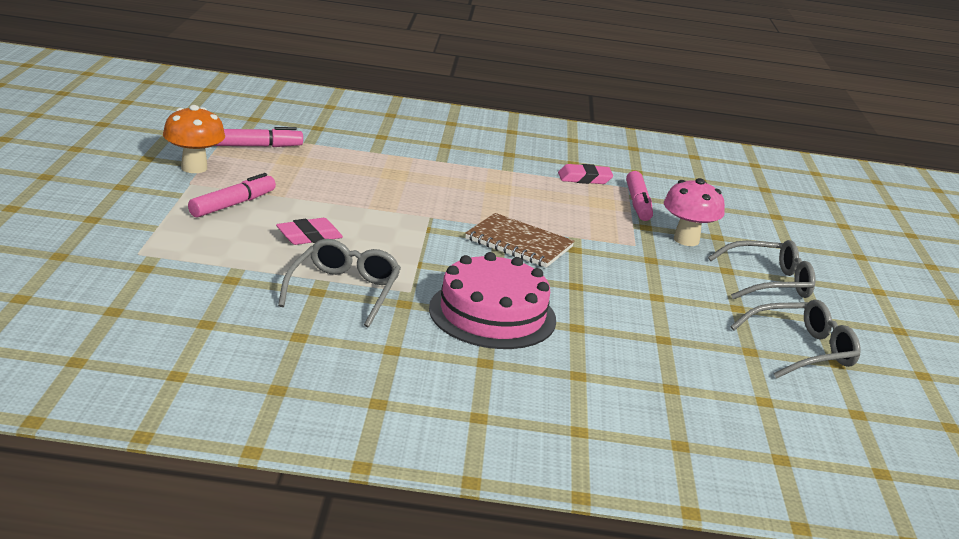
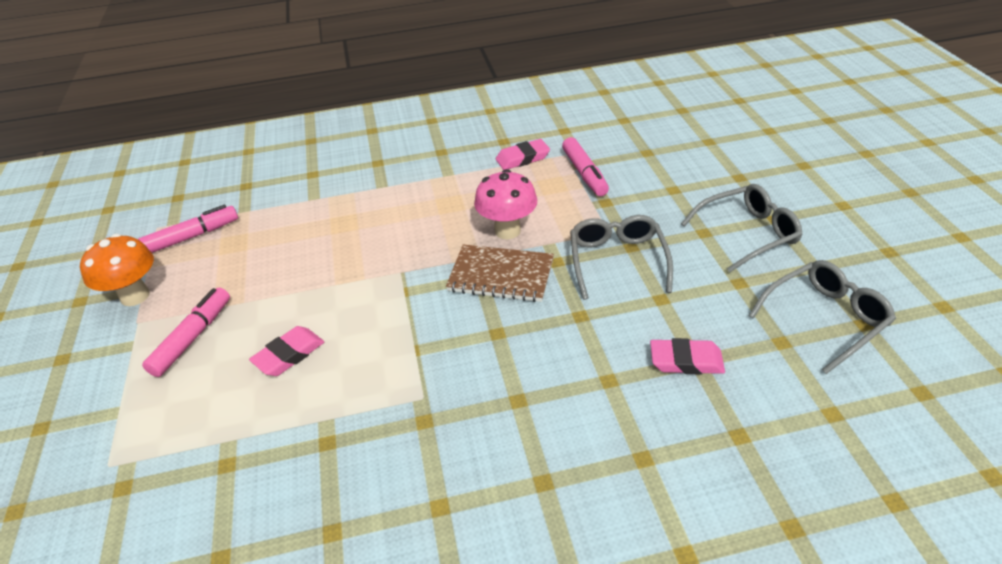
camera: 10 degrees left, 15 degrees up
grey glasses [278,239,401,327] -> grey glasses moved to [570,215,673,300]
pink cake [429,252,556,349] -> none
pink mushroom [664,178,725,246] -> pink mushroom moved to [474,169,537,239]
none -> pink eraser [650,338,725,375]

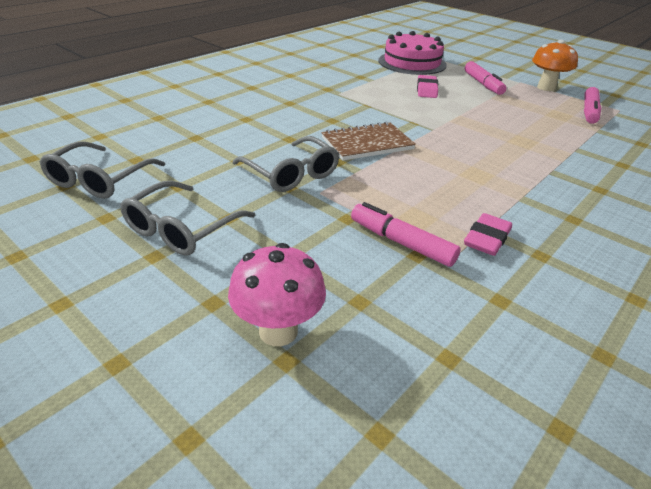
camera: 140 degrees right, 5 degrees down
pink mushroom [474,169,537,239] -> pink mushroom moved to [228,243,326,346]
pink eraser [650,338,725,375] -> none
none -> pink cake [378,31,447,75]

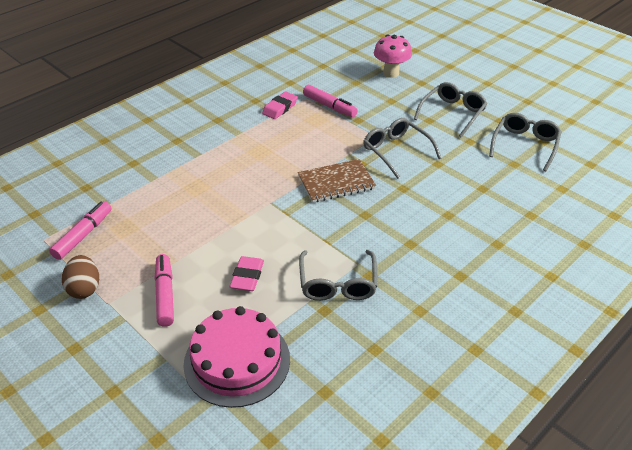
camera: 175 degrees left, 5 degrees up
orange mushroom [532,40,578,91] -> brown egg [62,255,99,299]
none -> grey glasses [299,250,377,301]

